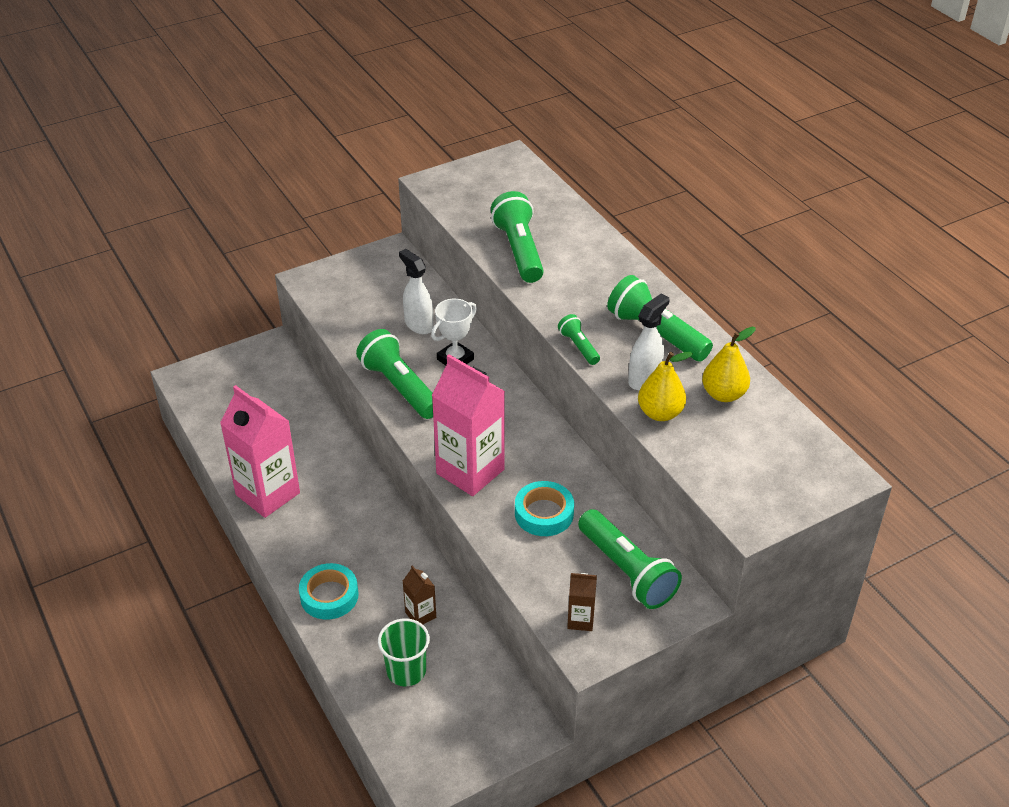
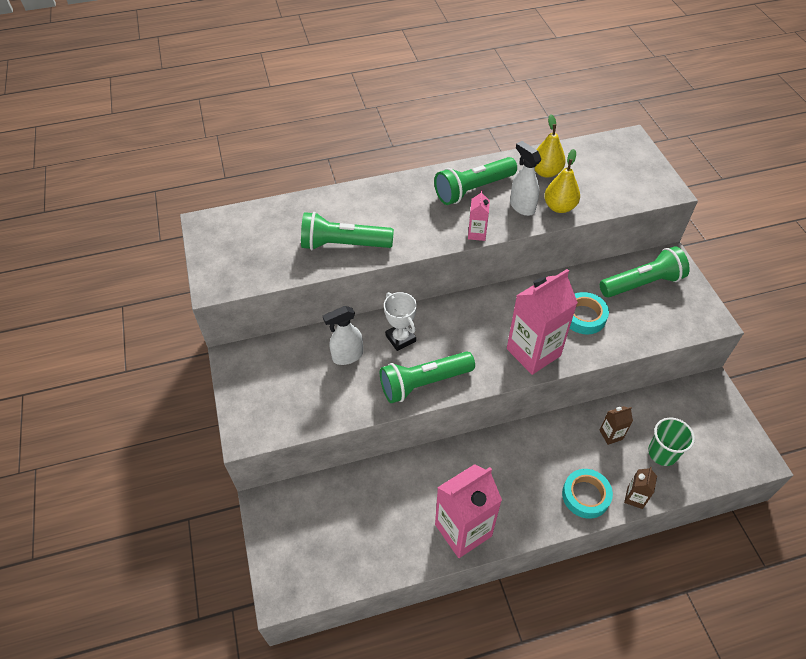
camera: 75 degrees left, 10 degrees up
green flashlight [558,314,600,365] -> pink carton [468,190,490,241]
brown carton [567,573,597,631] -> brown carton moved to [624,467,657,509]

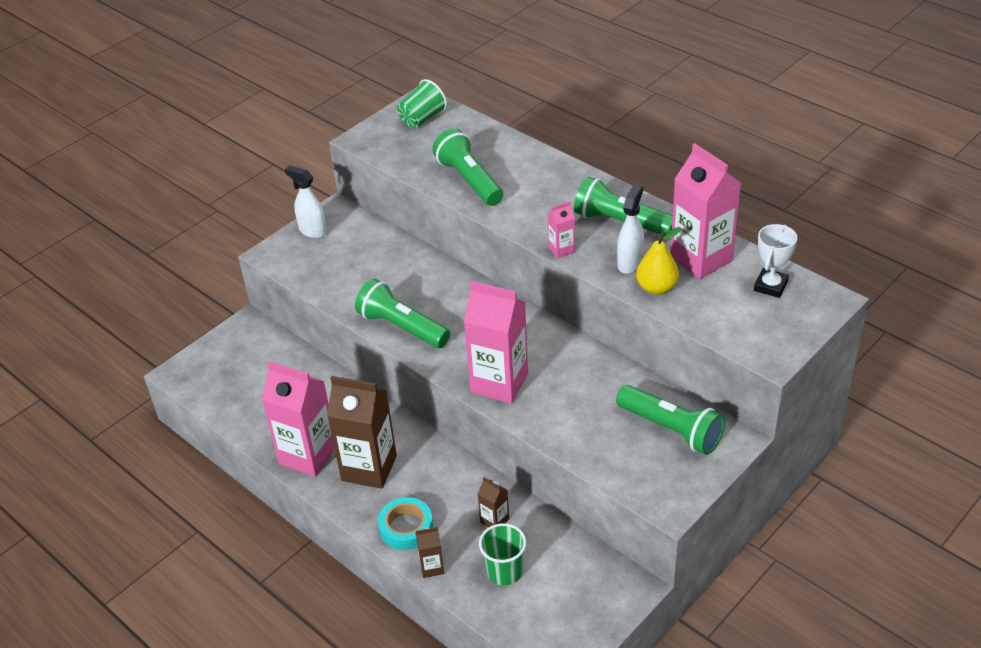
camera: 60 degrees right, 10 degrees down
white spray bottle [323,306,363,365] -> white spray bottle moved to [285,165,327,238]
white trophy [384,292,417,351] -> white trophy moved to [754,224,797,298]
yellow pear [535,115,566,178] -> pink carton [670,143,741,279]
turquoise tape [570,292,609,334] -> none
none -> brown carton [327,376,397,489]
none -> green cup [397,79,447,128]

